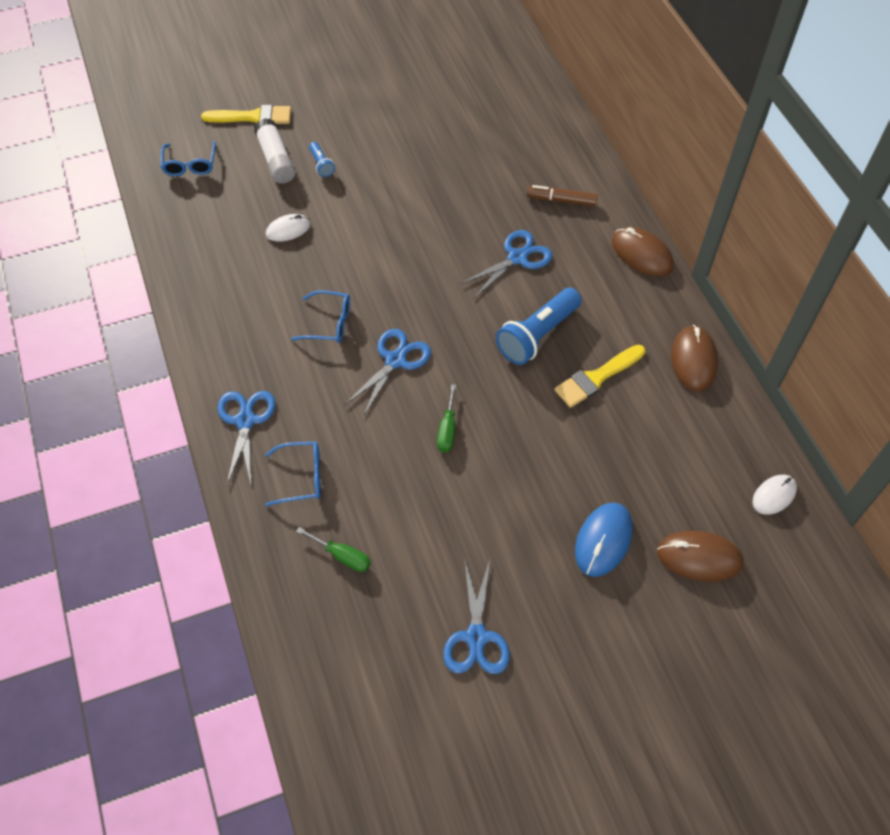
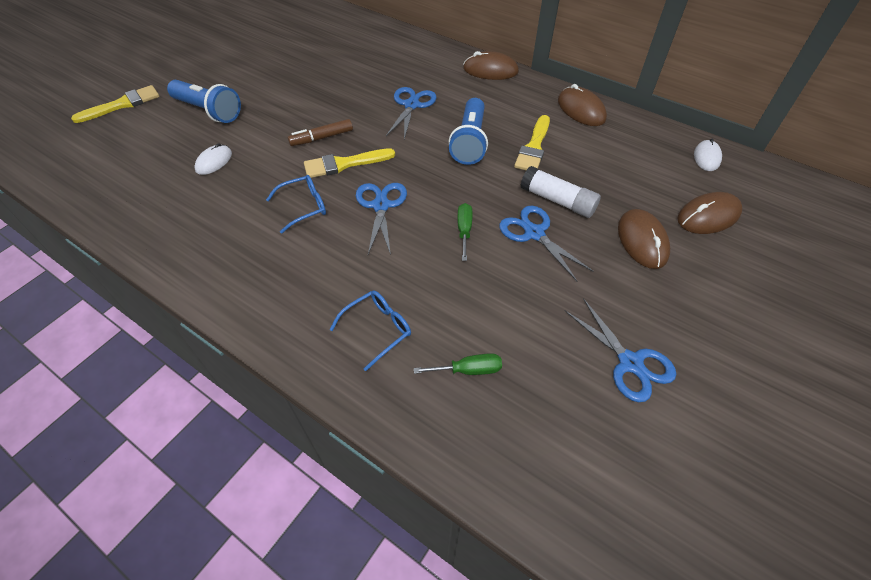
camera: 35 degrees left, 5 degrees down
blue glasses [161,141,216,176] -> none
blue scissors [218,391,276,486] -> blue scissors moved to [499,205,594,281]
white glue stick [254,118,295,184] -> white glue stick moved to [521,166,601,218]
blue flashlight [309,142,335,177] -> blue flashlight [167,80,241,123], size x2.07
green screwdriver [437,384,456,452] -> green screwdriver turned 150 degrees counterclockwise [457,203,473,261]
brown marker [527,185,598,206] -> brown marker moved to [288,119,353,146]
blue mouse [575,503,633,577] -> brown mouse [618,209,670,269]
none -> yellow brush [304,148,395,178]

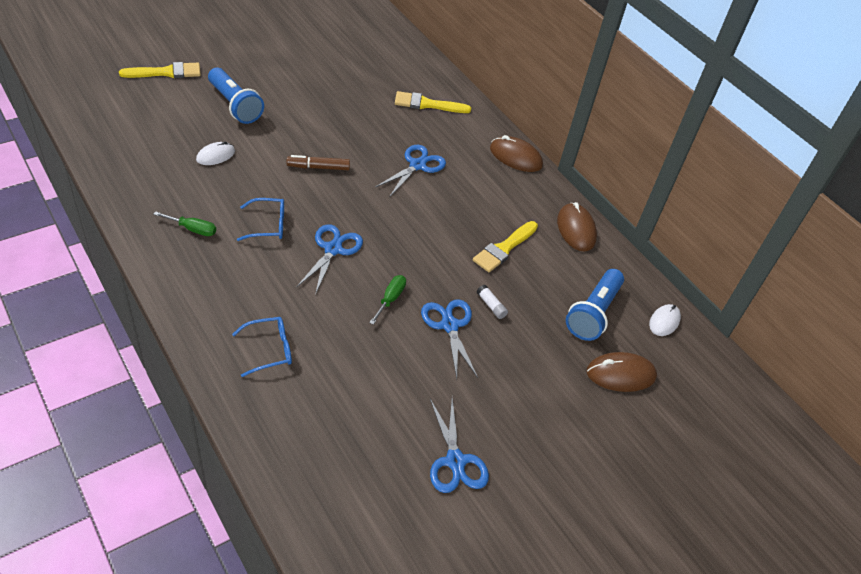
camera: 15 degrees right, 5 degrees down
yellow brush [304,148,395,178] -> yellow brush moved to [395,91,471,113]
green screwdriver [414,353,502,375] -> green screwdriver moved to [153,211,216,236]
blue flashlight [449,98,488,165] -> blue flashlight moved to [566,269,624,341]
white glue stick [521,166,601,218] -> white glue stick [476,285,508,319], size x0.52
brown mouse [618,209,670,269] -> none

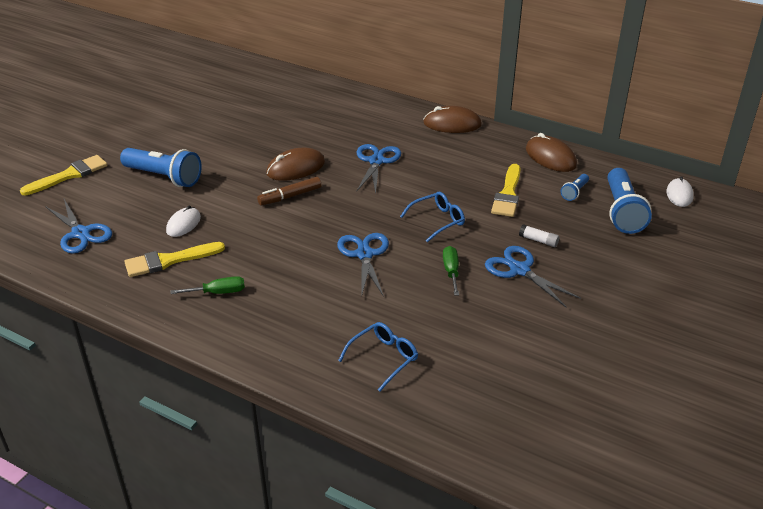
camera: 20 degrees left, 10 degrees down
blue glasses [237,198,284,241] -> blue glasses moved to [400,192,465,242]
yellow brush [395,91,471,113] -> yellow brush moved to [124,242,225,277]
blue scissors [430,398,489,493] -> blue scissors moved to [45,199,112,254]
brown mouse [587,352,657,392] -> brown mouse moved to [266,148,325,181]
none -> blue flashlight [561,174,589,201]

